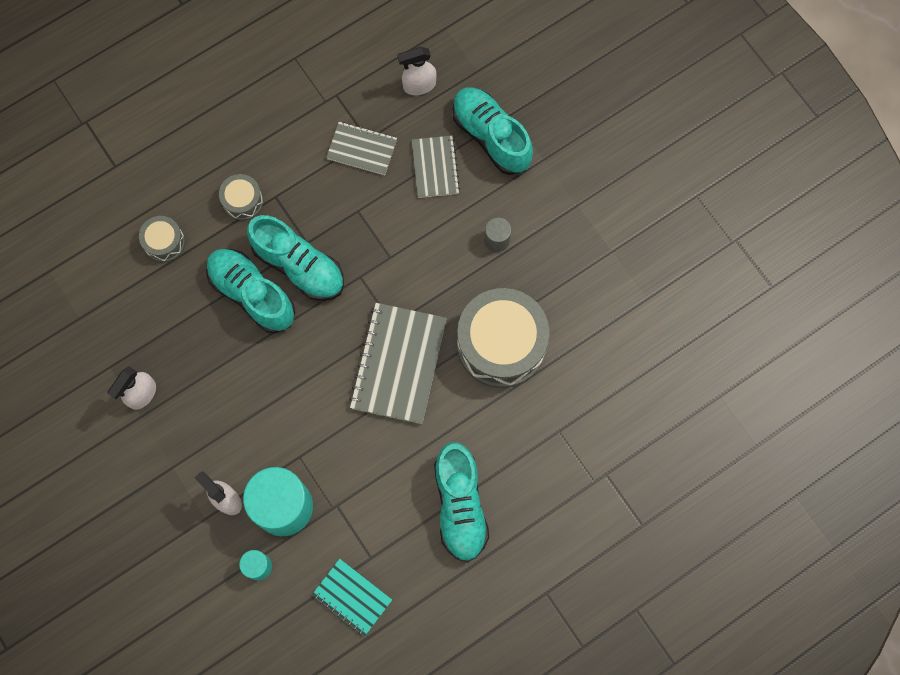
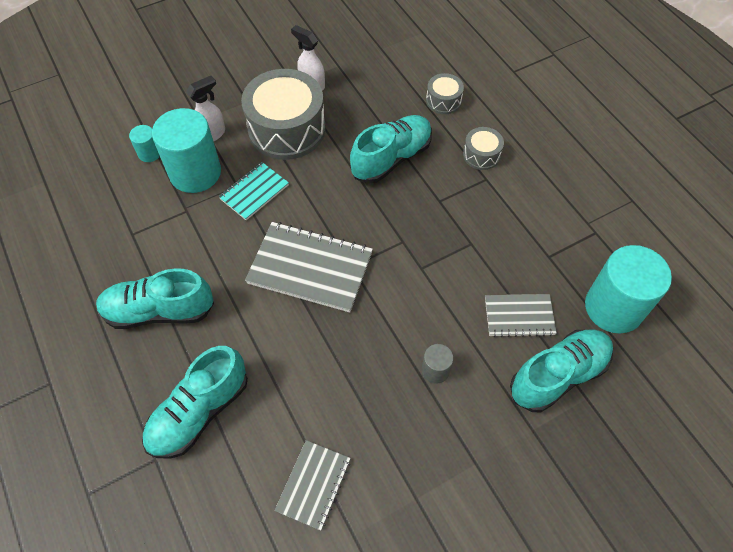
camera: 95 degrees right, 15 degrees down
turquoise shoe [247,215,344,301] -> turquoise shoe moved to [142,346,248,459]
turquoise notebook [312,559,392,636] -> turquoise notebook moved to [219,162,289,220]
grey notebook [326,122,397,175] -> grey notebook moved to [275,440,351,530]
white spray bottle [397,47,436,95] -> turquoise cylinder [585,245,672,333]
grey drum [457,288,550,388] -> grey drum moved to [241,69,326,160]

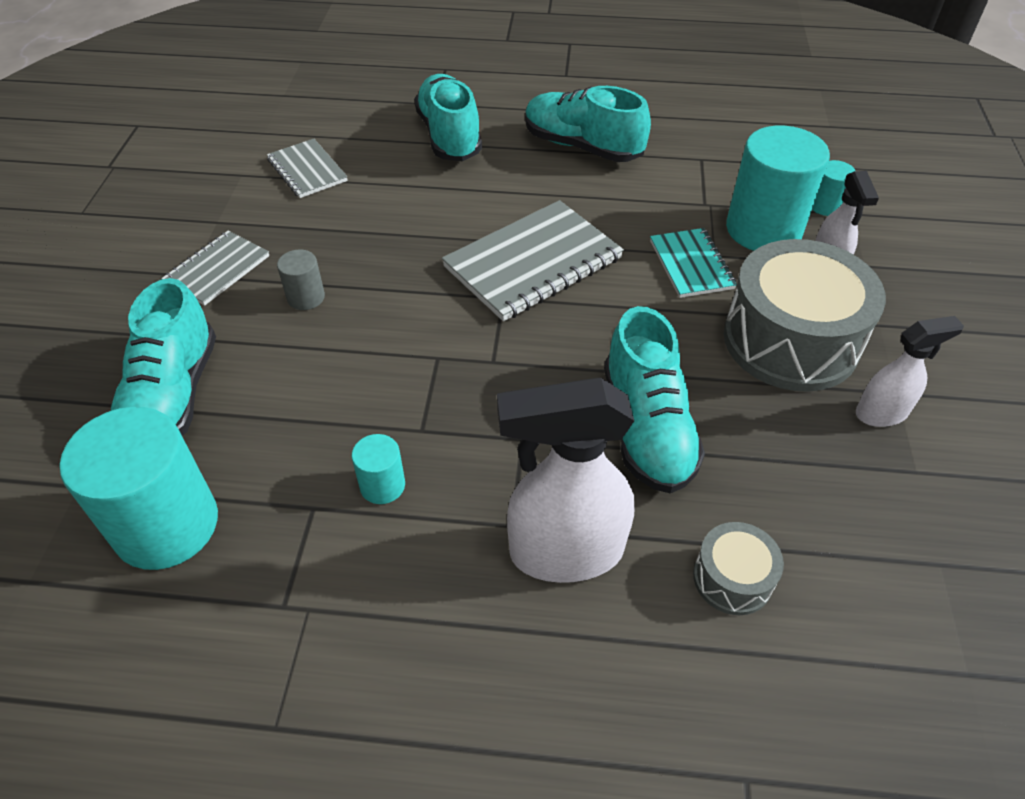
camera: 125 degrees right, 10 degrees down
turquoise shoe [96,268,214,329] -> turquoise shoe turned 90 degrees counterclockwise [525,86,651,162]
grey drum [463,127,504,170] -> white spray bottle [497,378,634,583]
grey notebook [485,294,557,337] -> grey notebook moved to [161,231,269,306]
none -> turquoise cylinder [352,434,405,504]

